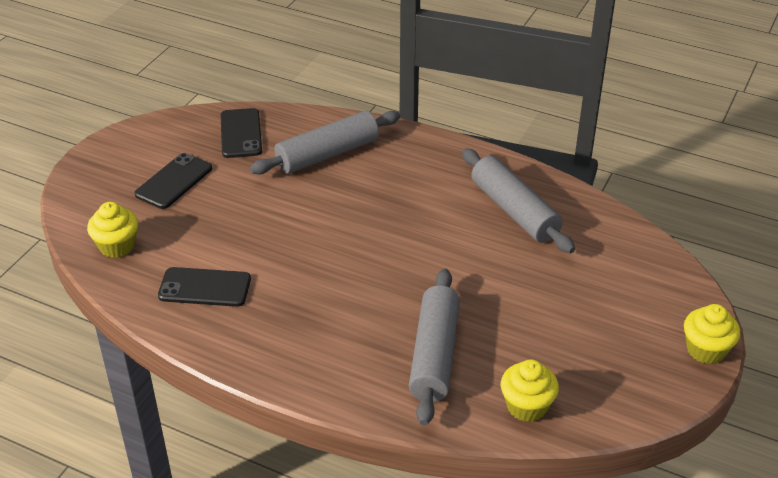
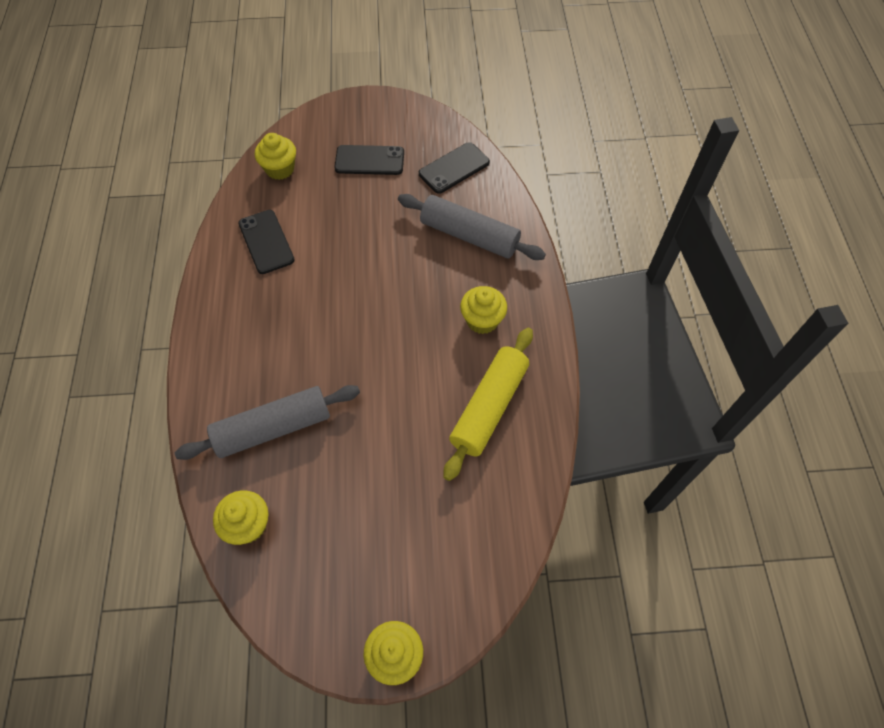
camera: 60 degrees right, 20 degrees up
grey rolling pin [462,148,575,253] -> yellow rolling pin [443,328,533,481]
none -> yellow cupcake [460,286,507,334]

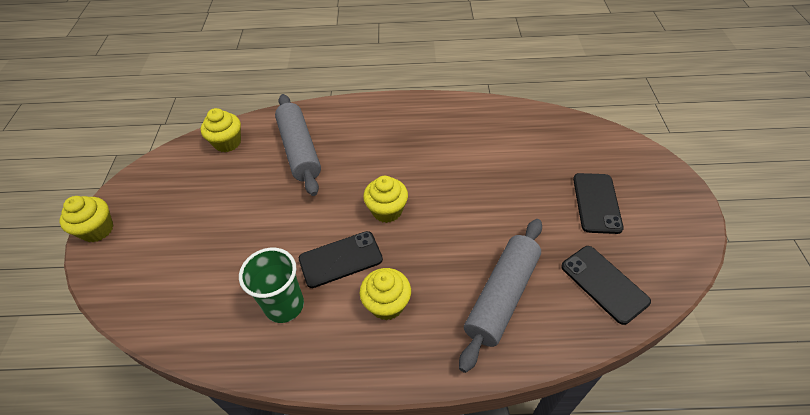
camera: 95 degrees right, 10 degrees down
black phone [238,210,295,274] -> black phone moved to [299,231,383,288]
yellow cupcake [255,133,296,180] -> yellow cupcake moved to [363,176,408,223]
yellow rolling pin [443,328,533,481] -> green cup [239,248,304,323]

